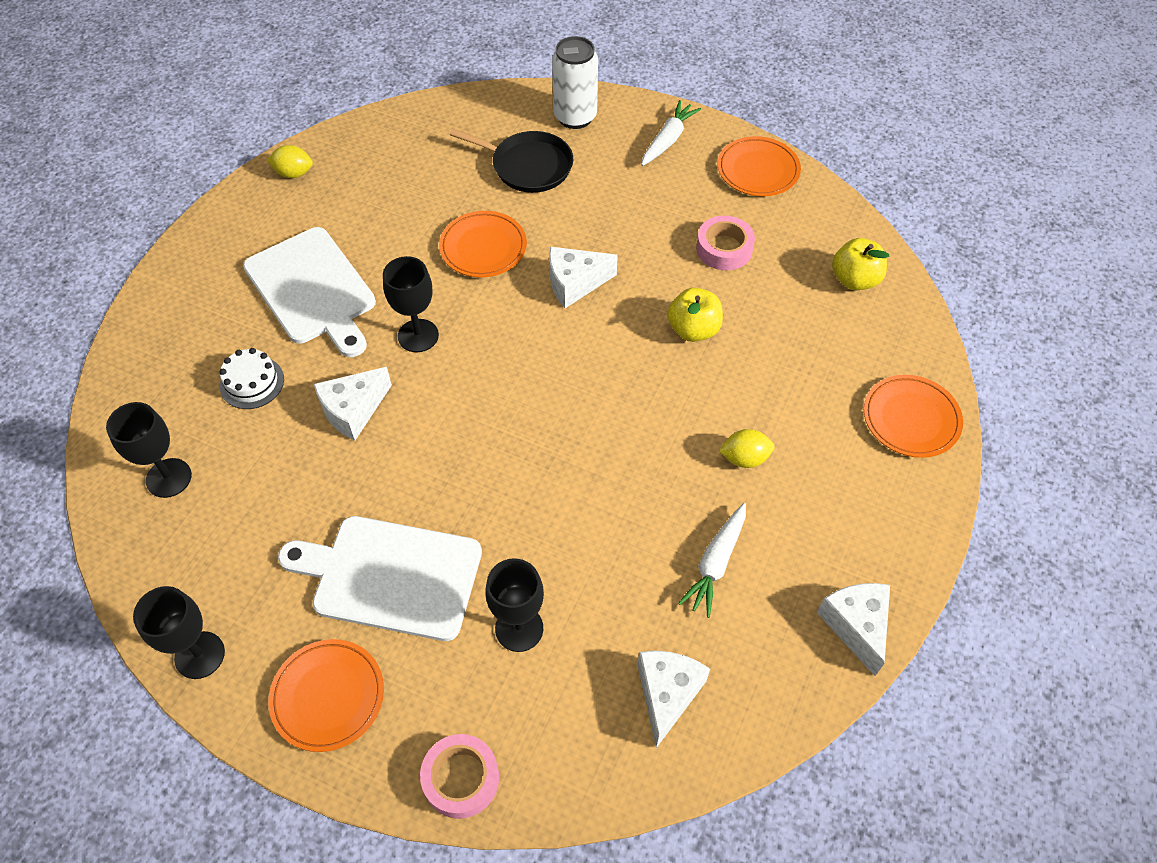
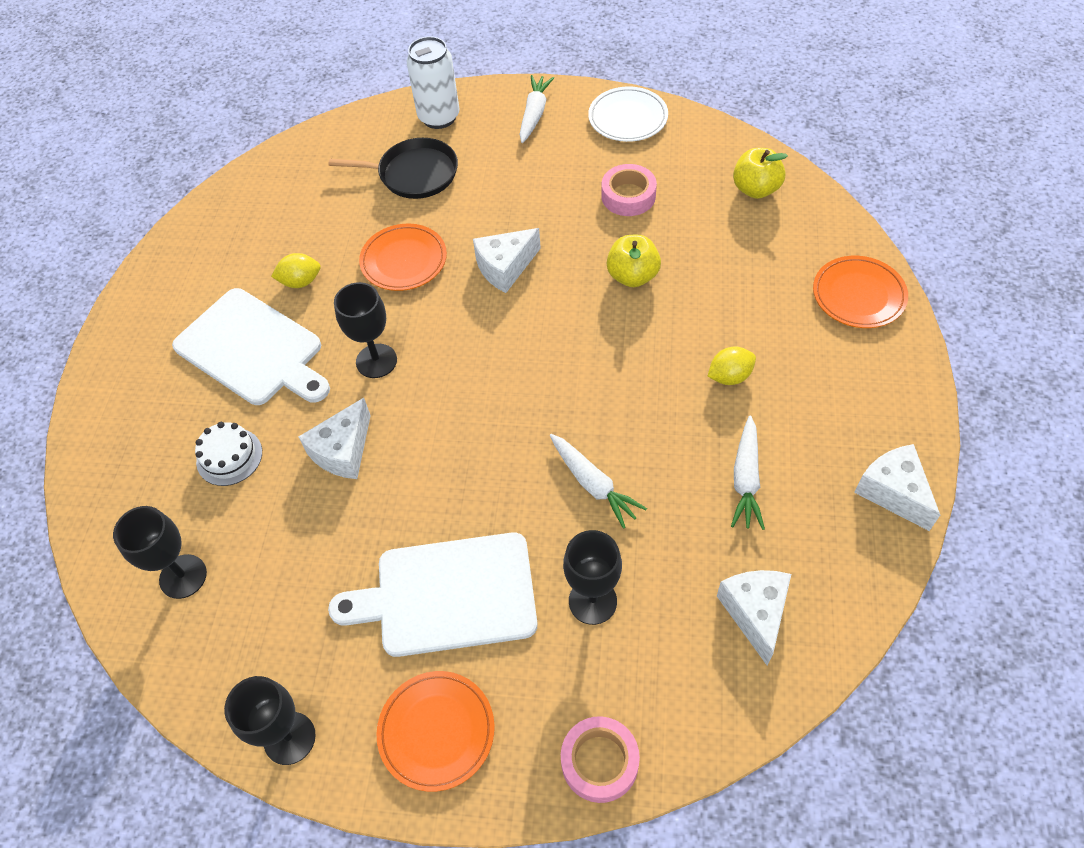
camera: 15 degrees left, 0 degrees up
yellow lemon [267,145,313,178] -> yellow lemon moved to [271,253,321,288]
orange plate [717,136,801,196] -> white plate [588,86,668,142]
none -> white carrot [549,434,647,529]

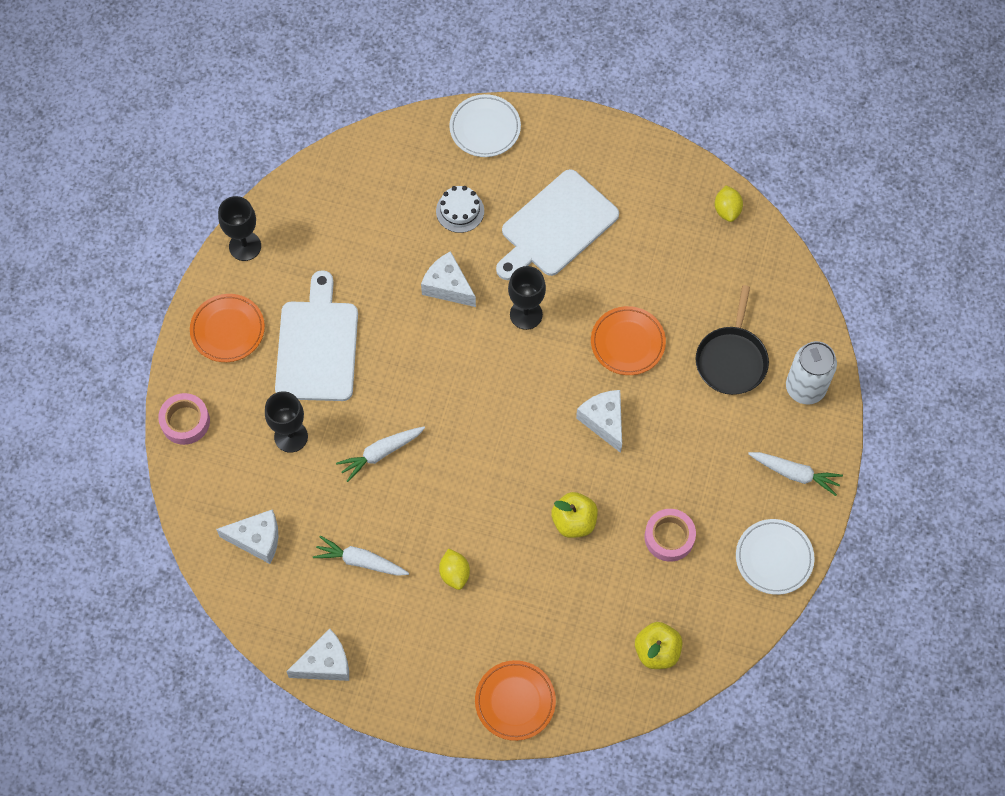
camera: 95 degrees right, 10 degrees up
black goblet [113,506,207,599] -> none
yellow lemon [271,253,321,288] -> yellow lemon moved to [715,185,743,222]
none -> white plate [449,94,521,157]

